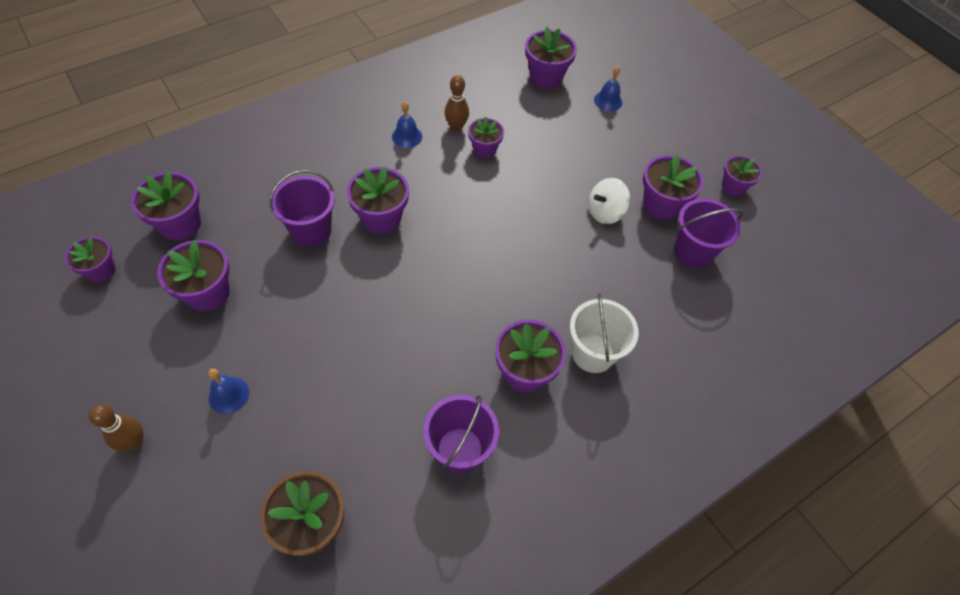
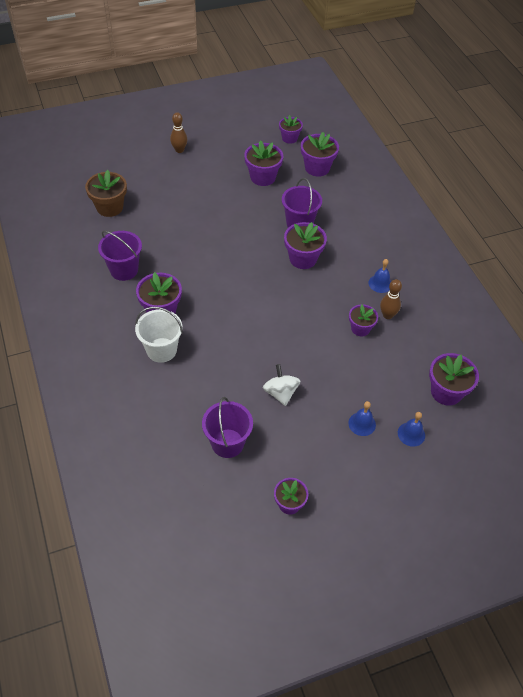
camera: 105 degrees right, 5 degrees down
blue bell [208,369,249,414] -> blue bell moved to [348,401,376,436]
purple flower pot [643,154,704,220] -> none

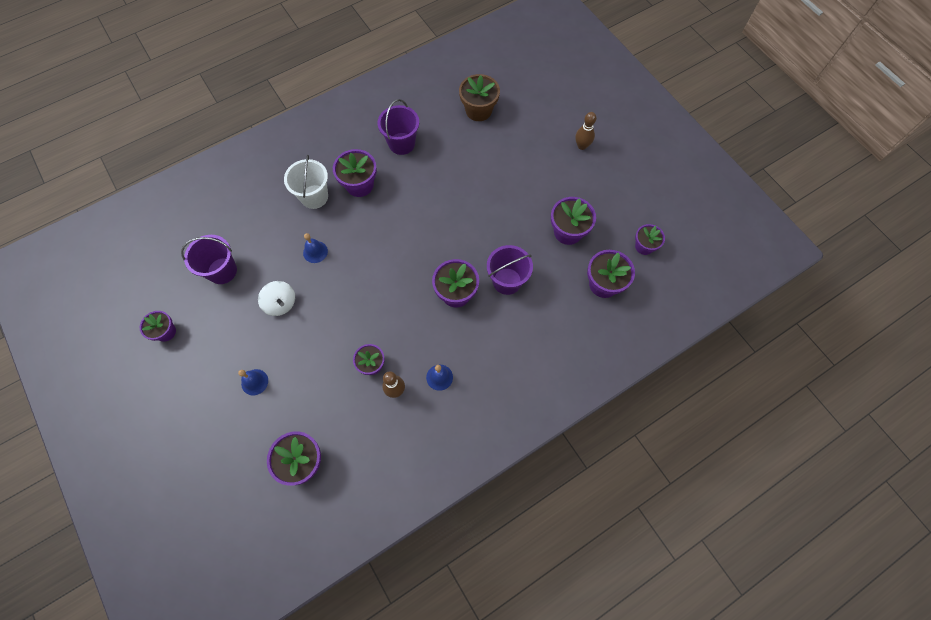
camera: 80 degrees right, 15 degrees up
white spinning top [263,364,300,406] -> white spinning top turned 75 degrees clockwise [258,281,295,316]
blue bell [398,412,425,447] -> blue bell moved to [303,233,328,263]

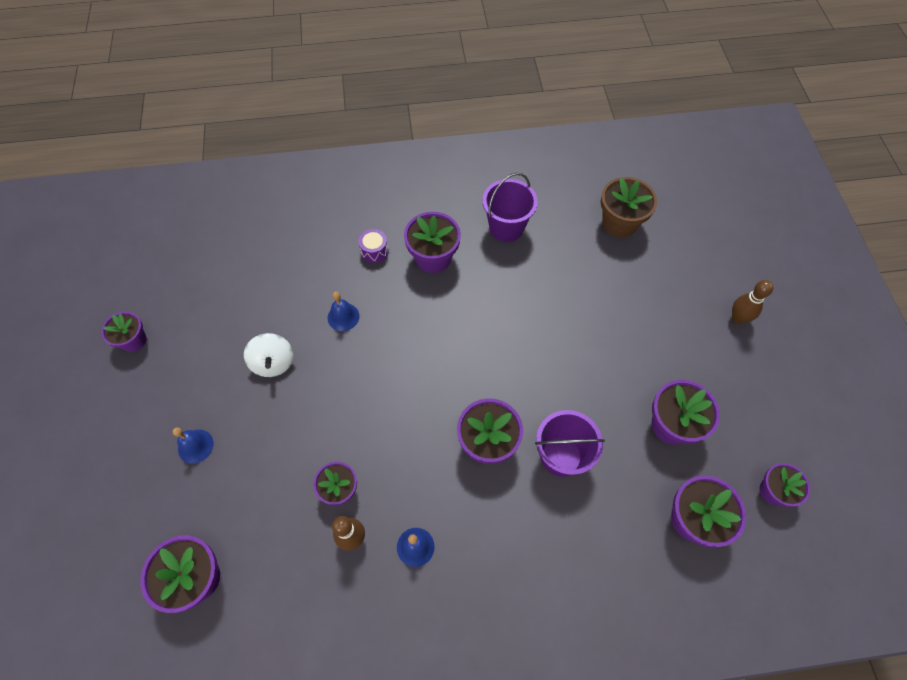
camera: 25 degrees right, 5 degrees down
purple bucket [181,235,237,284] -> none
white bucket [284,155,328,209] -> purple drum [358,229,389,263]

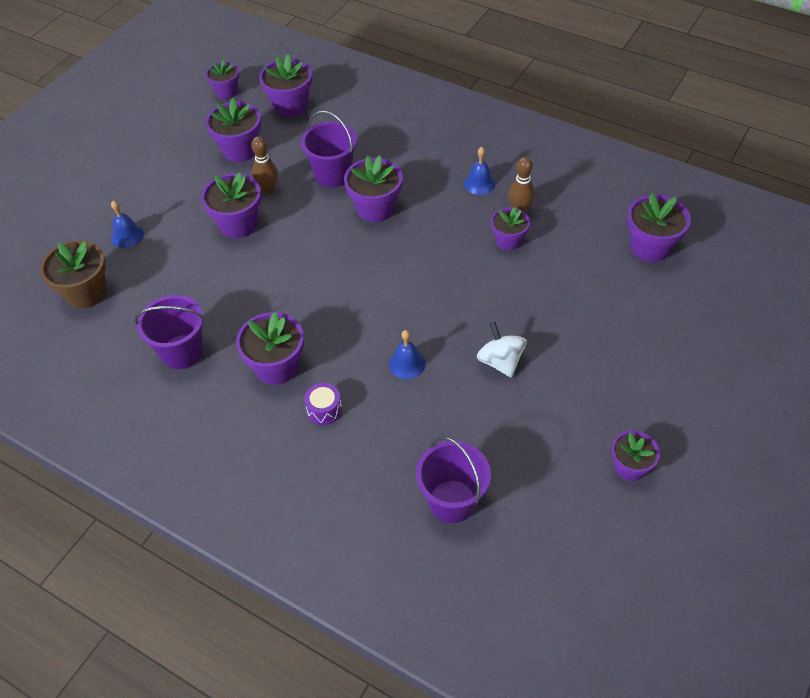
camera: 140 degrees left, 10 degrees down
blue bell [172,427,214,464] -> blue bell moved to [111,200,144,248]
white spinning top [244,333,294,377] -> white spinning top turned 45 degrees counterclockwise [477,322,527,378]
brown bowling pin [732,280,774,324] -> brown bowling pin moved to [251,136,278,194]
none -> purple flower pot [201,172,261,238]
none -> purple bucket [416,436,491,523]

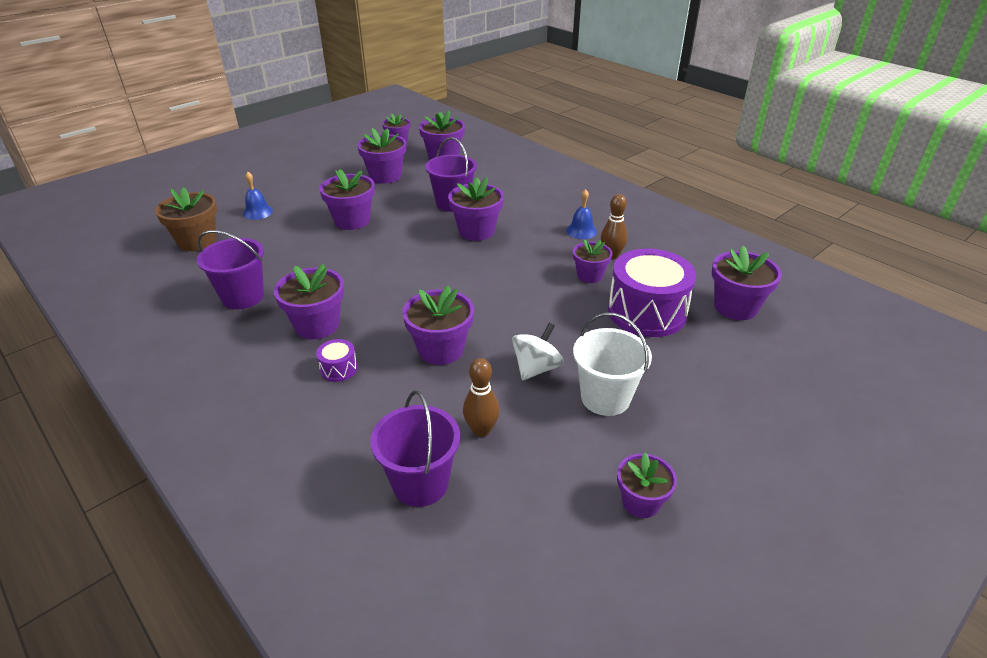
camera: 15 degrees right, 15 degrees down
brown bowling pin [251,136,278,194] -> brown bowling pin moved to [463,358,500,437]
blue bell [389,330,426,379] -> purple flower pot [402,285,474,365]
white spinning top [477,322,527,378] -> white spinning top turned 45 degrees clockwise [512,323,564,380]
none -> white bucket [573,313,652,416]
none -> purple drum [608,249,696,337]

